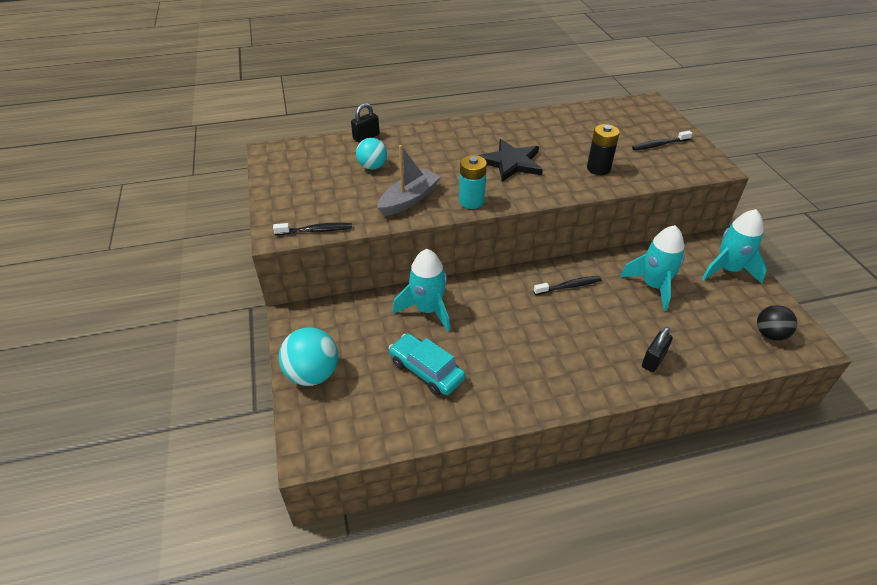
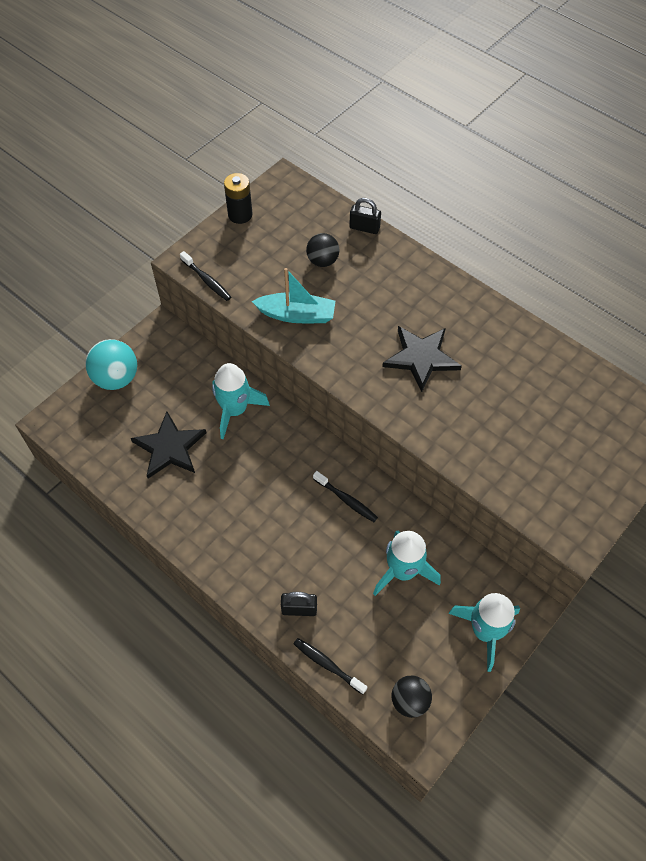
camera: 55 degrees right, 15 degrees up
turquoise ball [356,138,387,170] -> black ball [306,233,339,267]
grey boat [377,145,441,216] -> turquoise boat [252,268,335,323]
turquoise car [389,334,466,395] -> black star [131,412,207,479]
turquoise battery [459,155,487,209] -> none
black battery [587,124,620,175] -> black battery moved to [224,173,253,224]
black toothbrush [632,131,692,151] -> black toothbrush moved to [294,638,367,695]

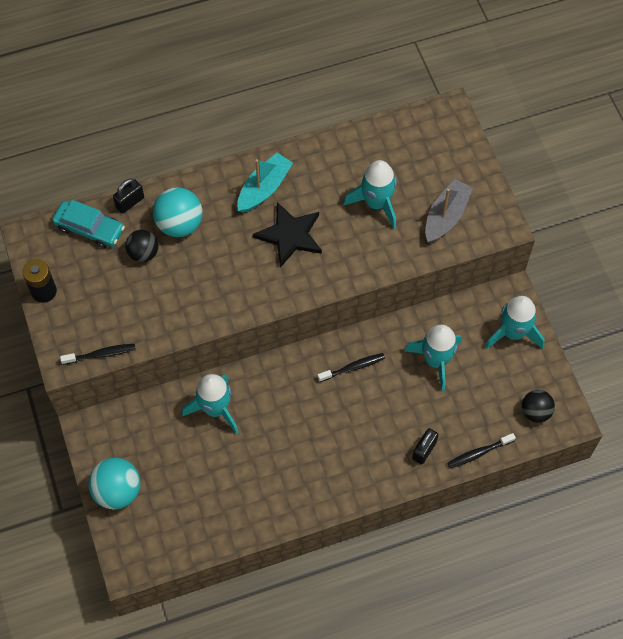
camera: 60 degrees left, 5 degrees up
black star [131,412,207,479] -> none
turquoise boat [252,268,335,323] -> turquoise boat moved to [237,153,293,213]
none -> turquoise car [52,200,125,248]
none -> turquoise ball [153,187,203,237]
none -> turquoise rocket [343,160,397,229]
none -> grey boat [425,179,473,243]

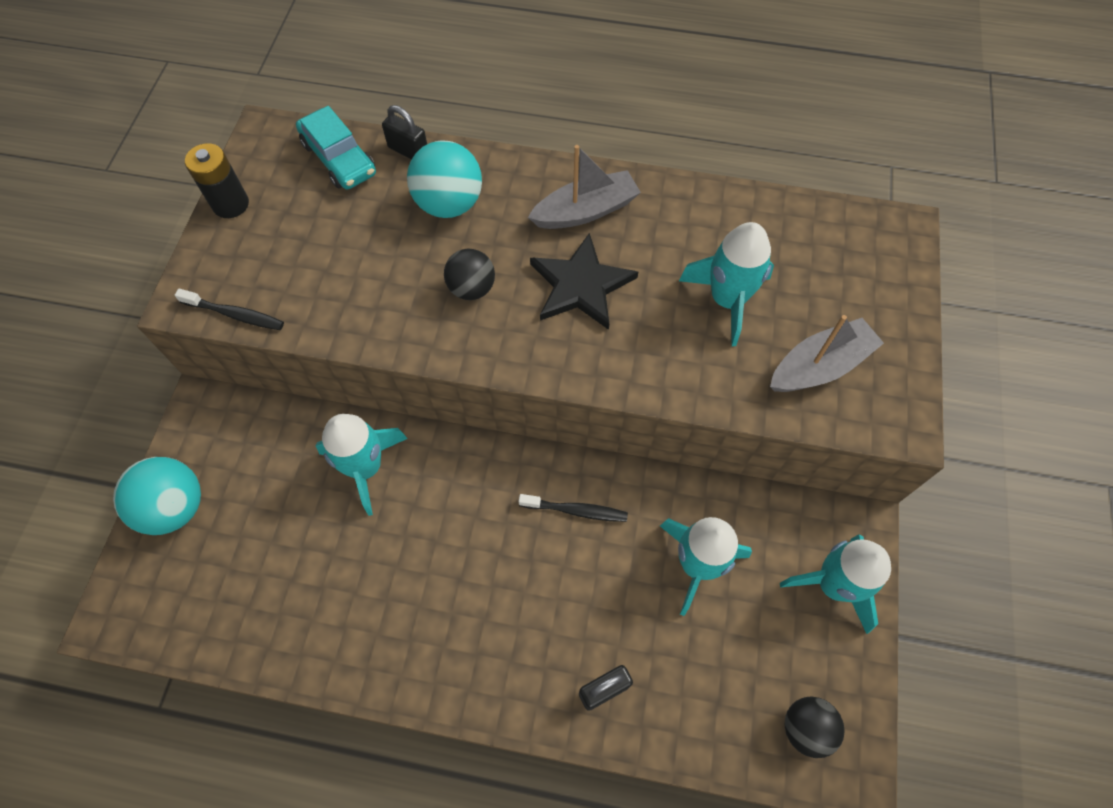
camera: 30 degrees right, 0 degrees up
black padlock [113,179,144,213] -> black padlock turned 45 degrees clockwise [382,105,427,160]
black ball [125,230,158,262] -> black ball moved to [444,249,495,300]
turquoise boat [237,153,293,213] -> grey boat [528,145,641,229]
black toothbrush [448,433,516,469] -> none

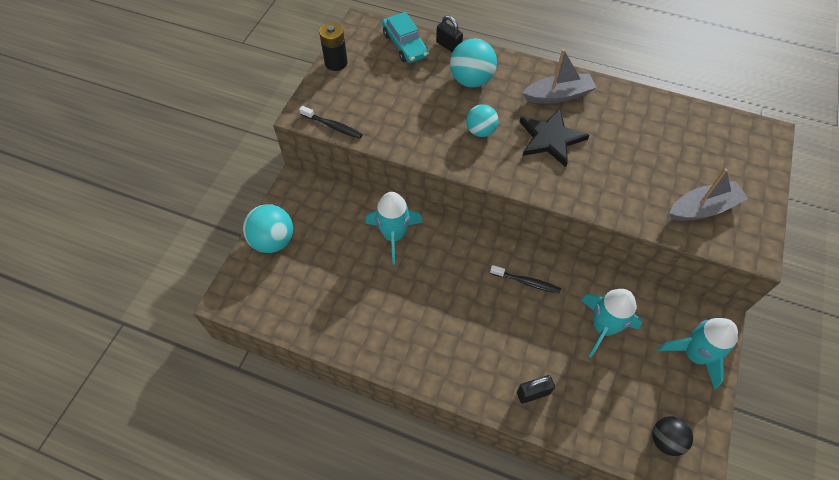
camera: 10 degrees right, 5 degrees down
black ball [444,249,495,300] -> turquoise ball [466,104,499,137]
turquoise rocket [679,222,774,346] -> none

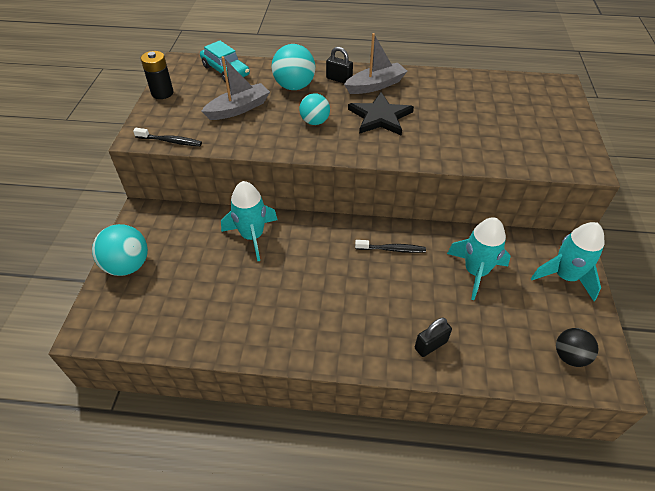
camera: 15 degrees left, 10 degrees down
black padlock [436,15,463,52] -> black padlock moved to [326,47,353,84]
grey boat [669,168,749,221] -> grey boat moved to [201,56,270,120]

